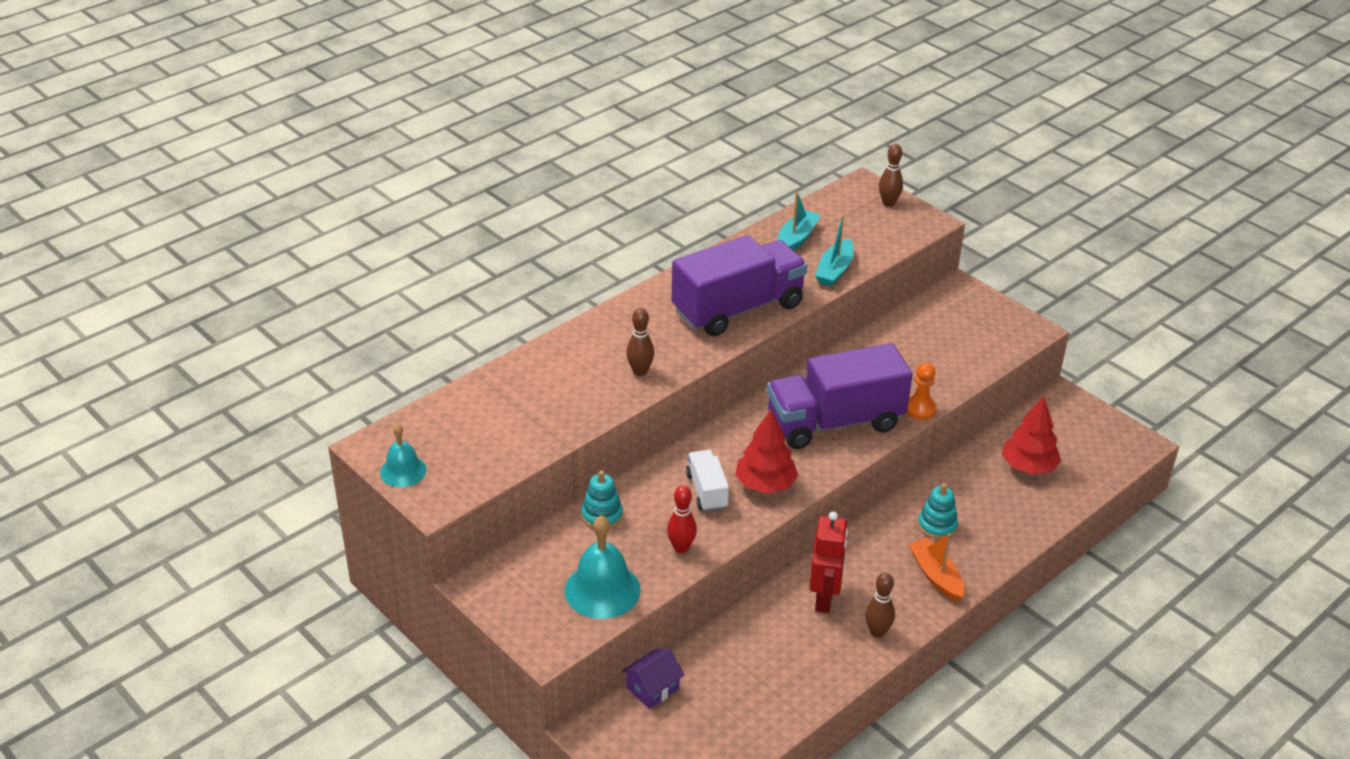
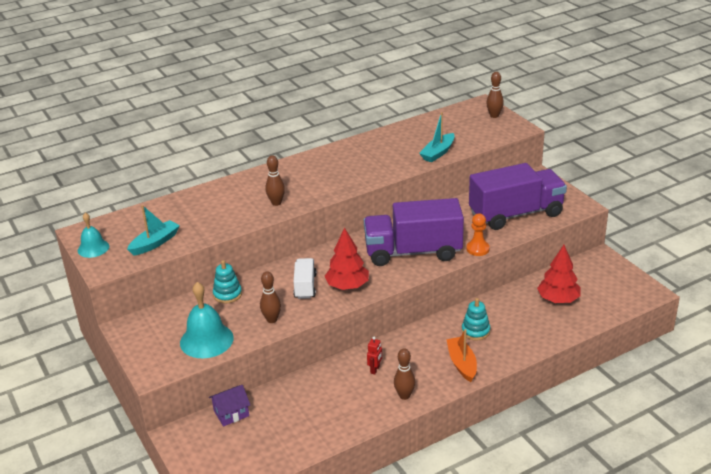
camera: 15 degrees right, 5 degrees down
red bowling pin [667,485,697,553] -> brown bowling pin [260,271,281,323]
purple truck [672,235,807,336] -> purple truck moved to [469,163,567,230]
turquoise boat [777,192,821,251] -> turquoise boat moved to [127,205,180,255]
red robot [809,512,848,613] -> red robot [367,337,382,375], size x0.50

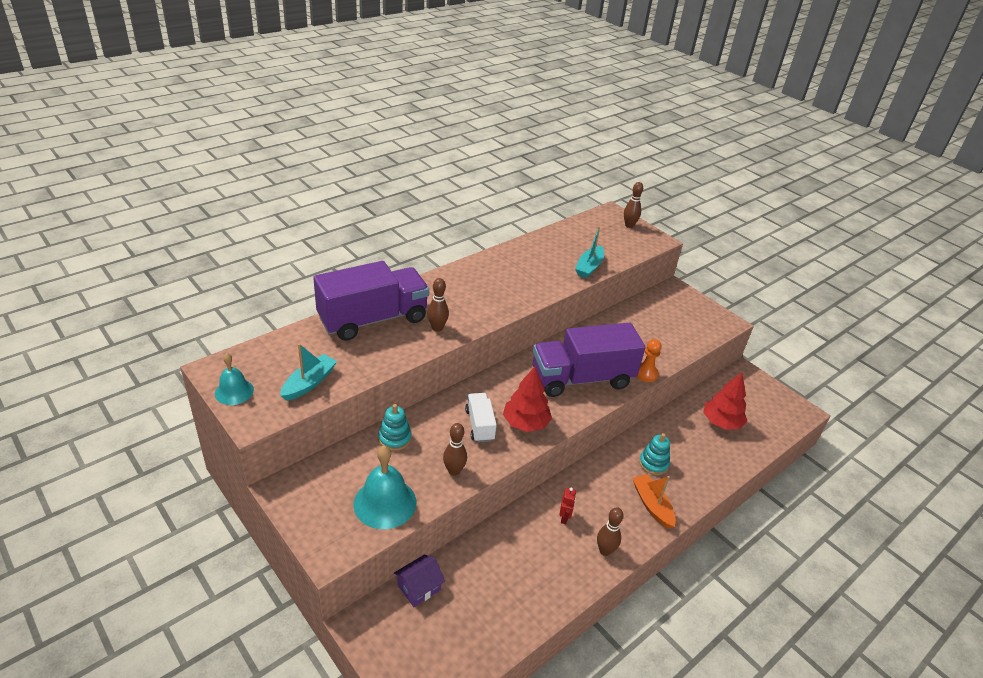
camera: 15 degrees left, 5 degrees up
purple truck [469,163,567,230] -> purple truck moved to [313,261,429,341]

